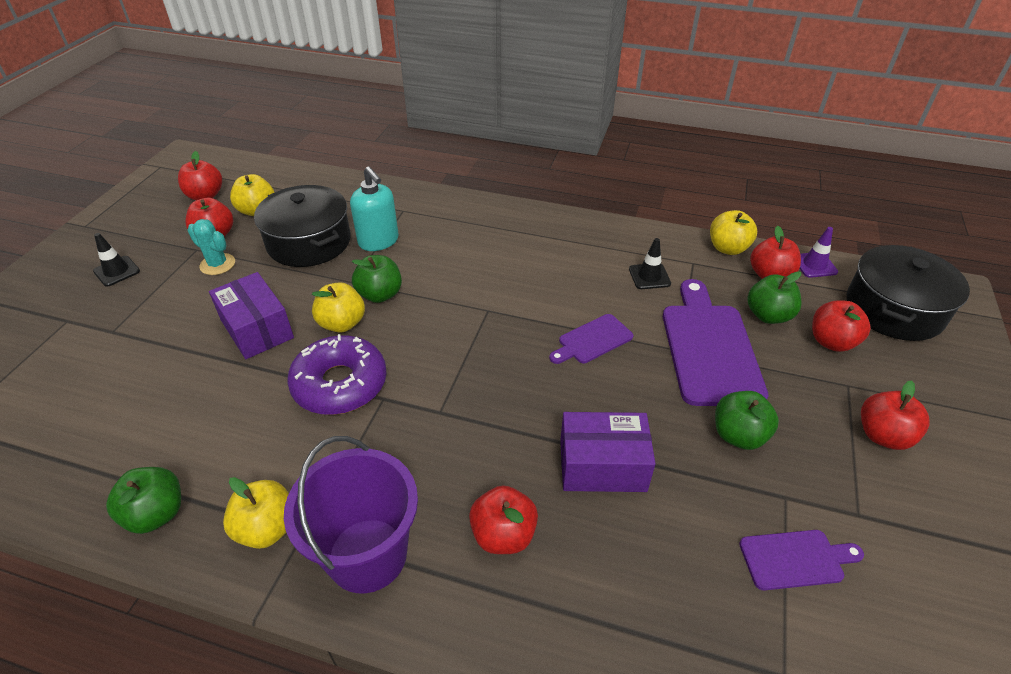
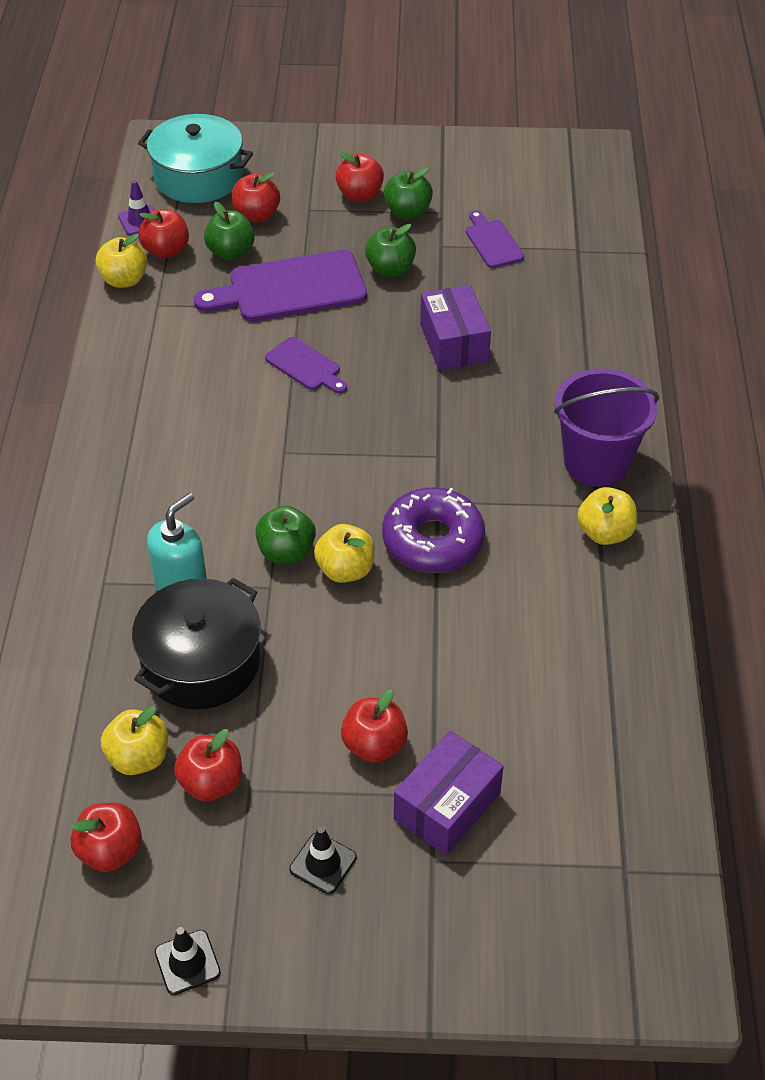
camera: 105 degrees left, 5 degrees up
green apple [106,467,181,534] -> green apple moved to [384,168,433,219]
turquoise cactus [188,219,235,275] -> none
purple box [209,272,294,359] -> purple box moved to [394,730,504,856]
red apple [469,485,538,554] -> red apple moved to [341,690,408,763]
black traffic cone [629,238,671,289] -> black traffic cone moved to [155,927,221,995]
black pot [847,245,970,341] -> turquoise pot [138,114,253,203]

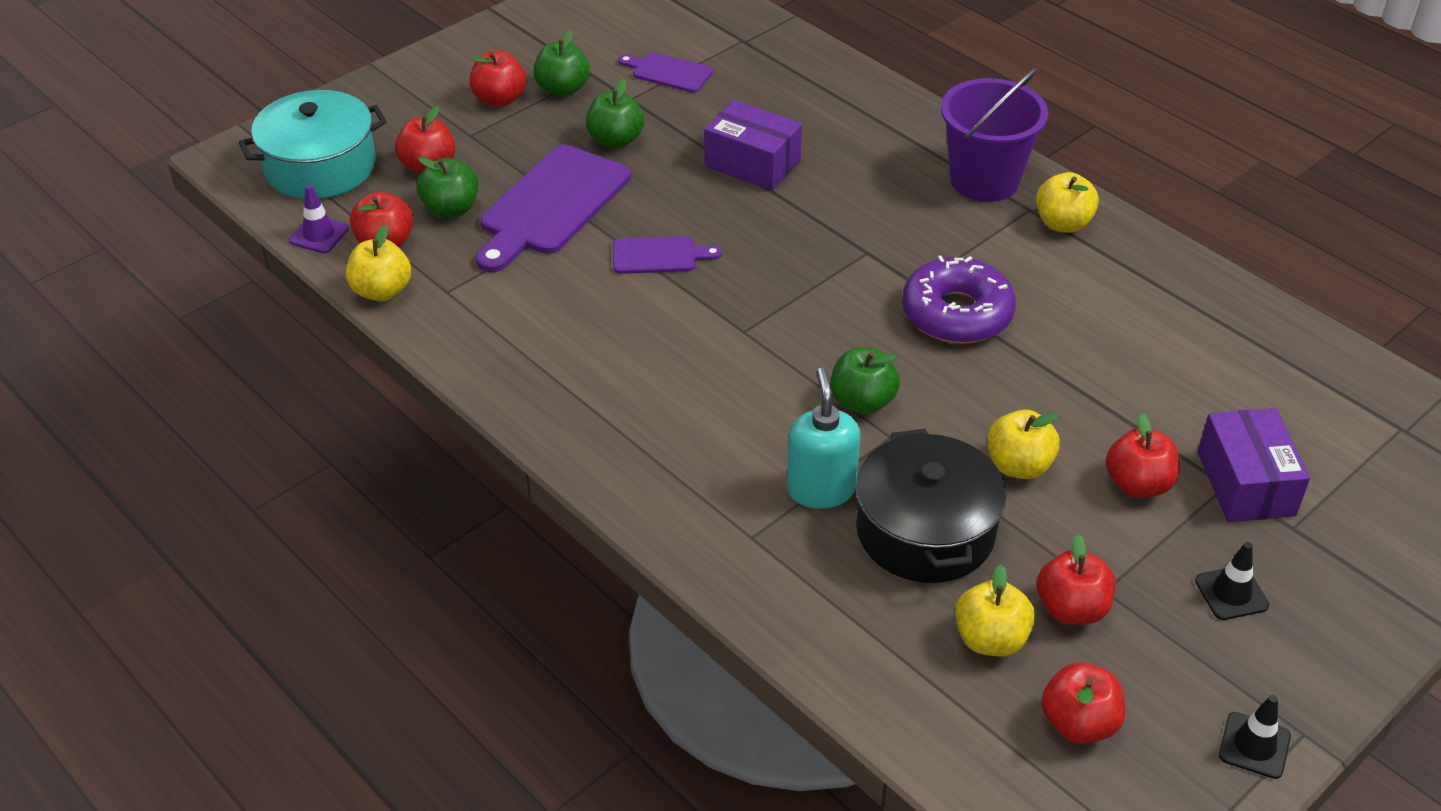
camera: 45 degrees left, 5 degrees down
yellow apple [314,524,375,583] -> yellow apple moved to [987,410,1060,479]

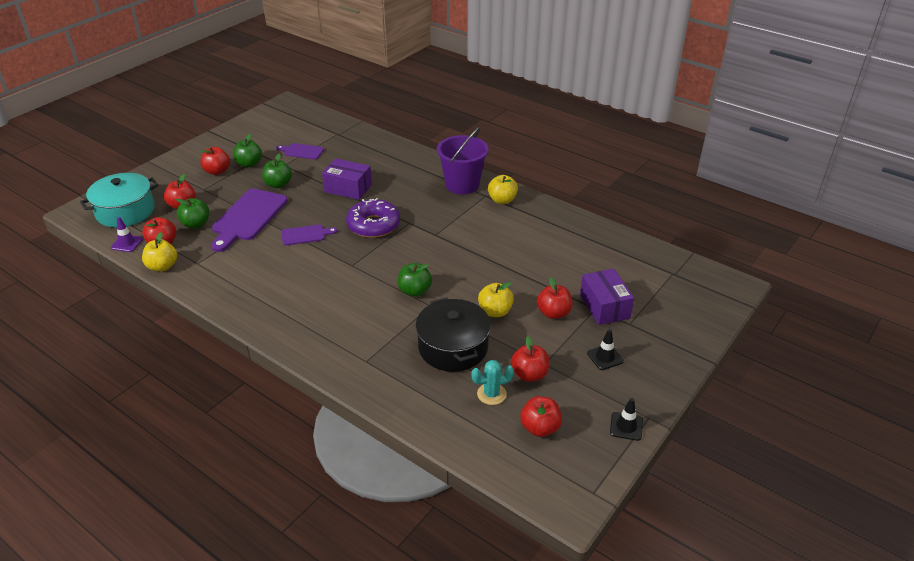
camera: 10 degrees left, 5 degrees down
turquoise soap dispenser [787,368,861,509] -> none
purple donut [902,255,1016,344] -> purple donut moved to [346,198,400,238]
yellow apple [955,565,1035,656] -> turquoise cactus [471,360,514,405]

